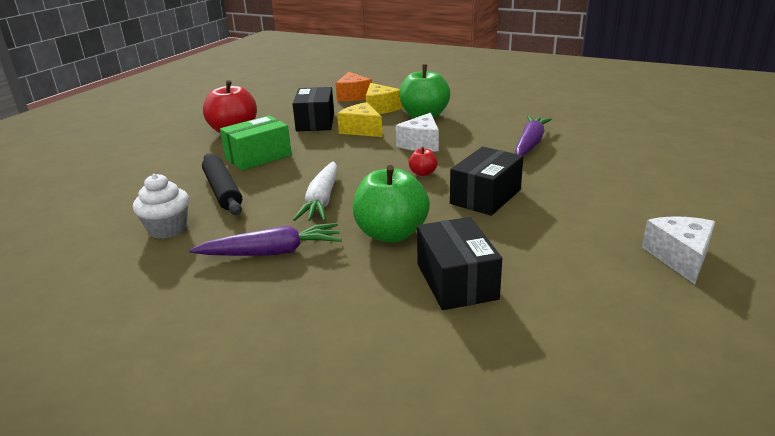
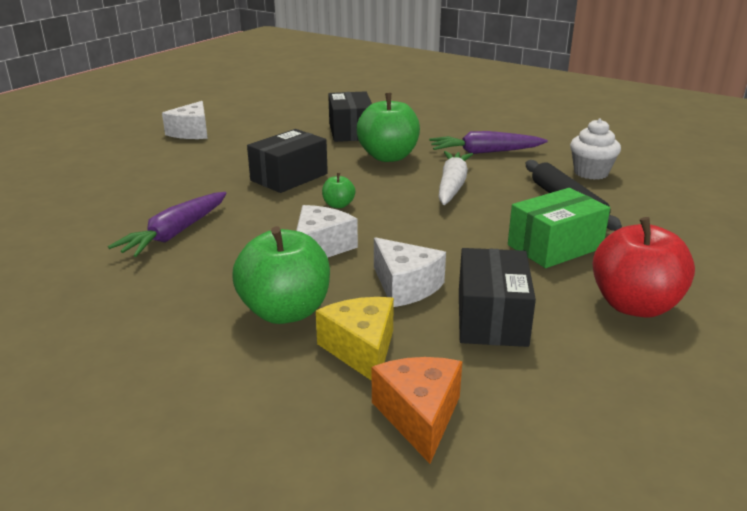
camera: 175 degrees left, 0 degrees up
yellow cheese [337,102,383,137] -> white cheese [374,237,446,307]
red apple [409,147,437,176] -> green apple [322,173,355,208]

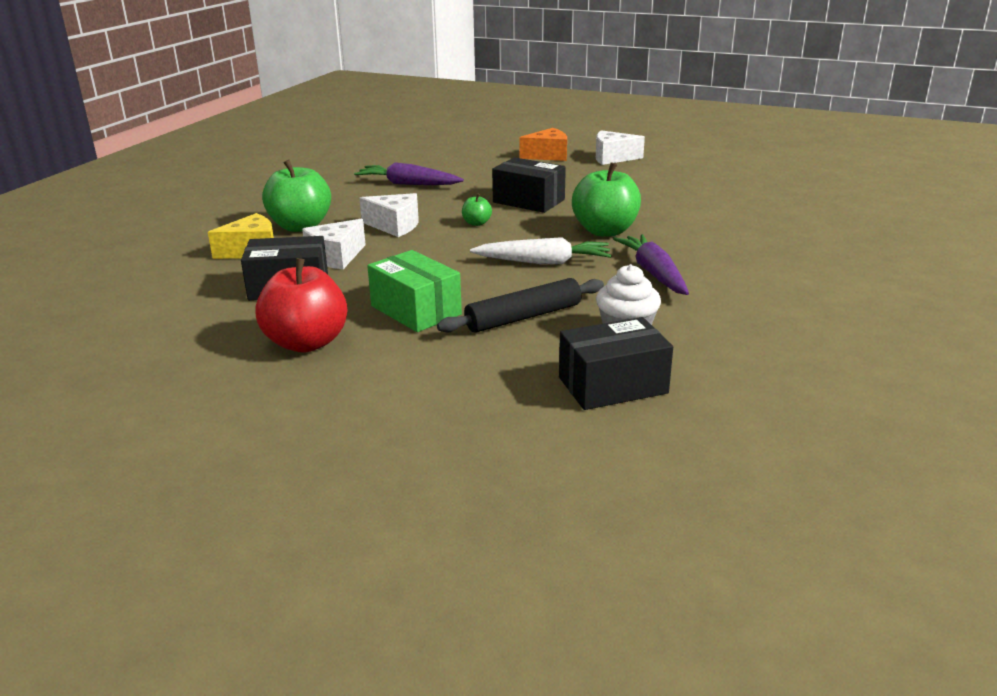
camera: 80 degrees right, 0 degrees up
black box [328,91,372,142] -> black box moved to [559,317,673,410]
orange cheese [372,357,462,464] -> orange cheese moved to [519,128,567,161]

